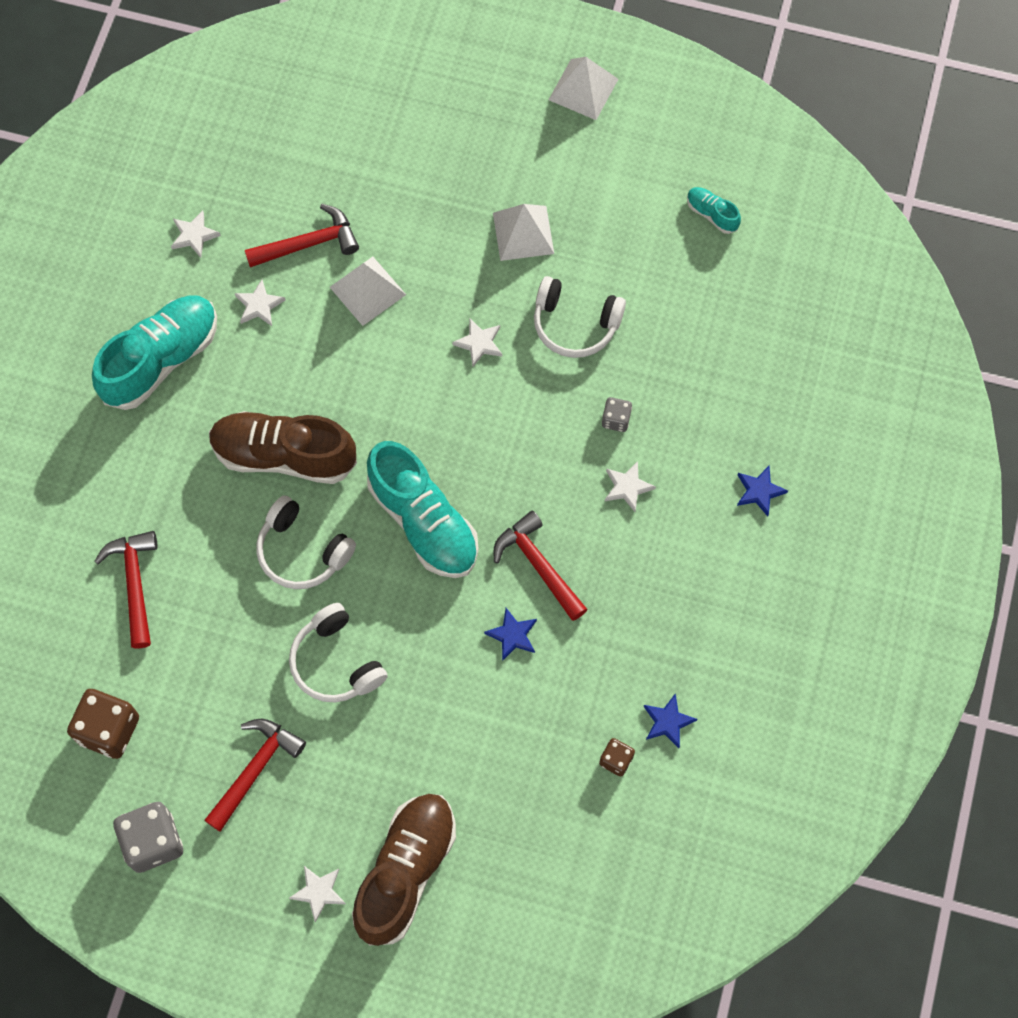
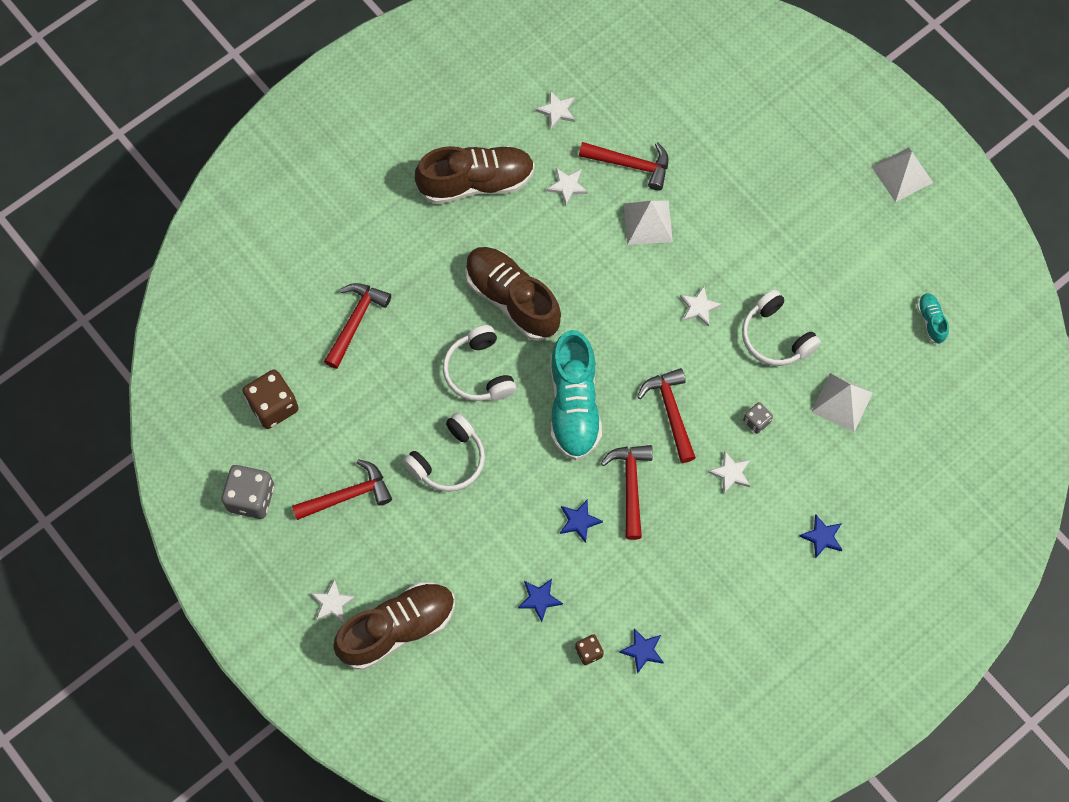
camera: 35 degrees right, 0 degrees up
turquoise shoe [92,295,217,410] -> brown shoe [415,146,535,204]
white headphones [289,603,387,702] -> white headphones turned 135 degrees counterclockwise [403,413,485,492]
white pyramid [493,204,554,261] -> white pyramid moved to [811,373,873,432]
none -> blue star [518,579,563,622]
none -> red hammer [637,368,696,463]

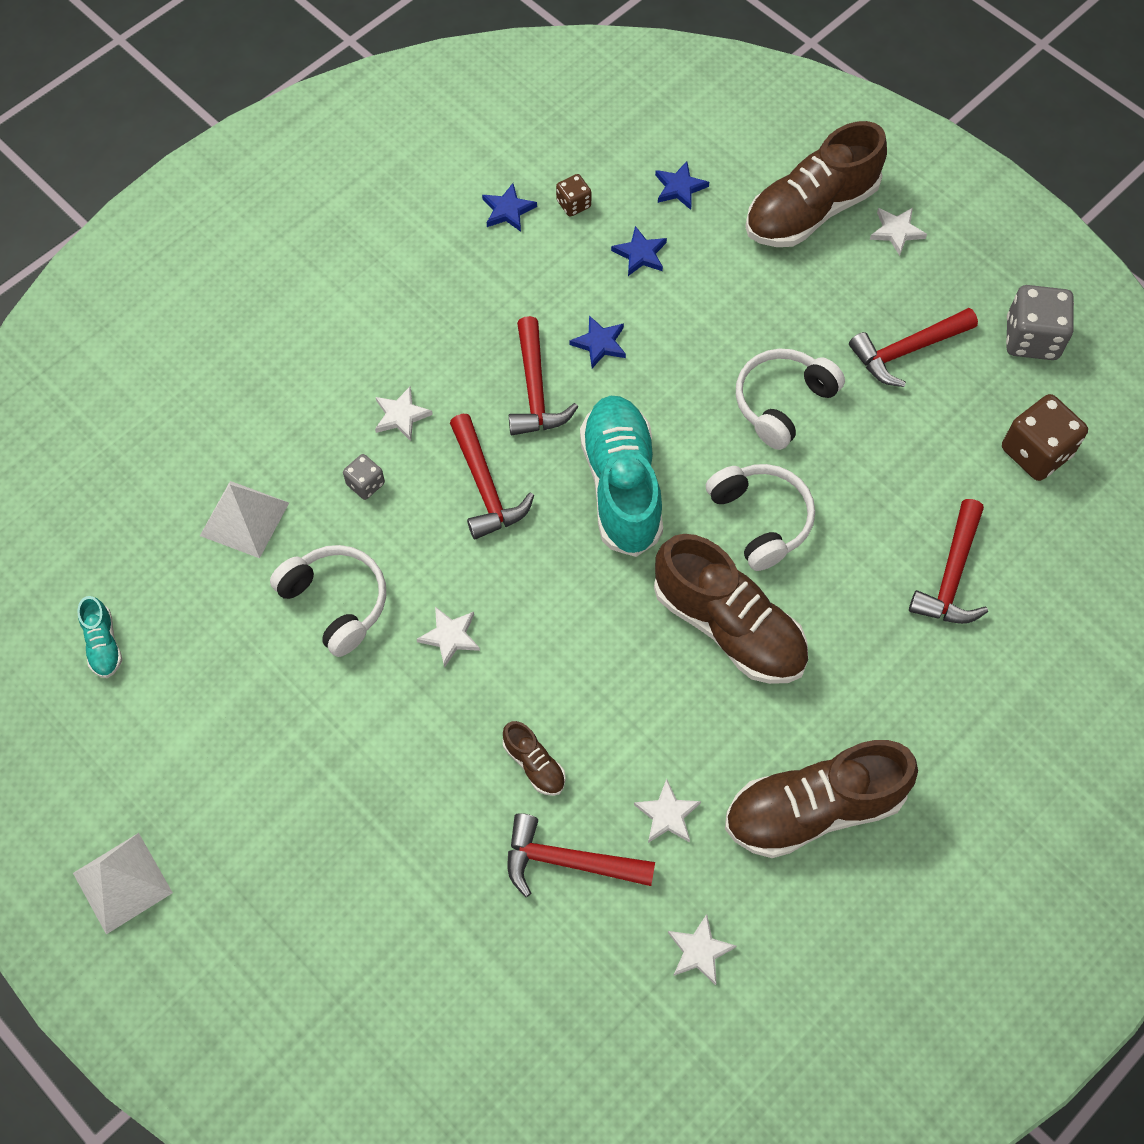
camera: 175 degrees right, 5 degrees down
white pyramid [624,201,673,245] -> brown shoe [503,721,566,796]
blue star [799,515,842,559] -> blue star moved to [655,161,709,210]

